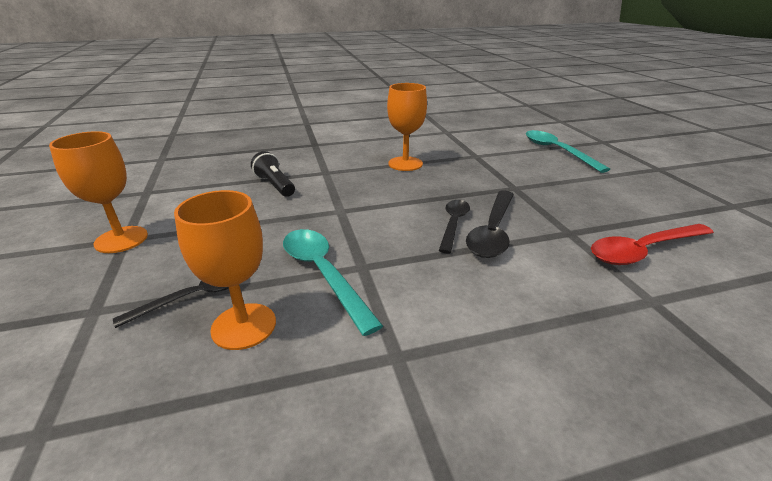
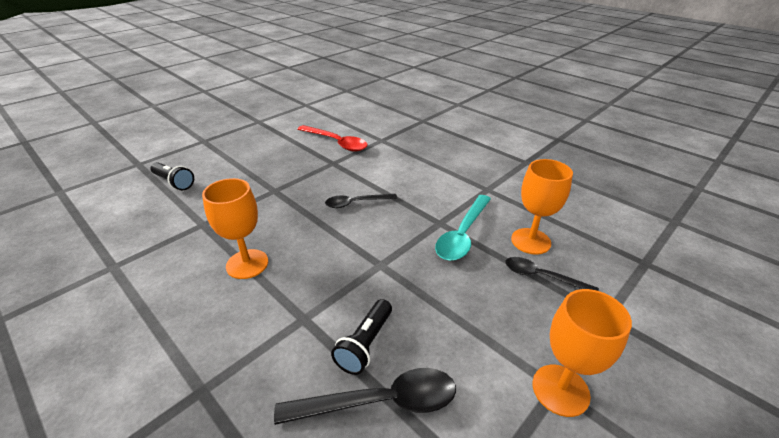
camera: 120 degrees left, 5 degrees up
black spoon [466,190,514,258] -> black spoon moved to [274,368,456,425]
turquoise spoon [526,130,610,173] -> black flashlight [150,162,194,190]

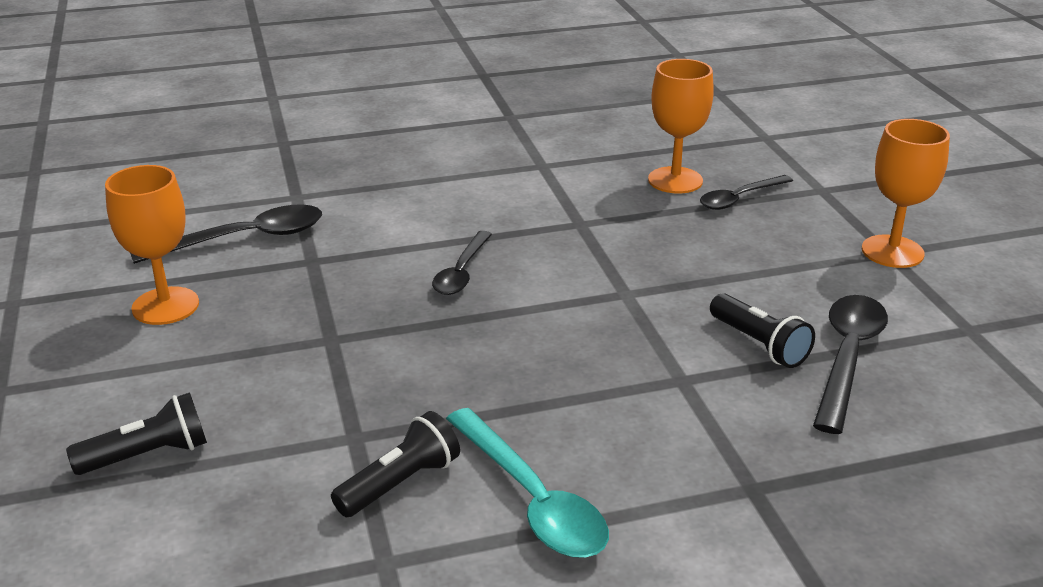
camera: 60 degrees left, 5 degrees down
orange goblet [202,178,268,279] -> orange goblet moved to [105,165,199,325]
red spoon [297,125,368,152] -> black spoon [130,204,322,264]
turquoise spoon [435,195,491,261] -> turquoise spoon moved to [446,408,609,558]
none -> black flashlight [331,411,460,517]

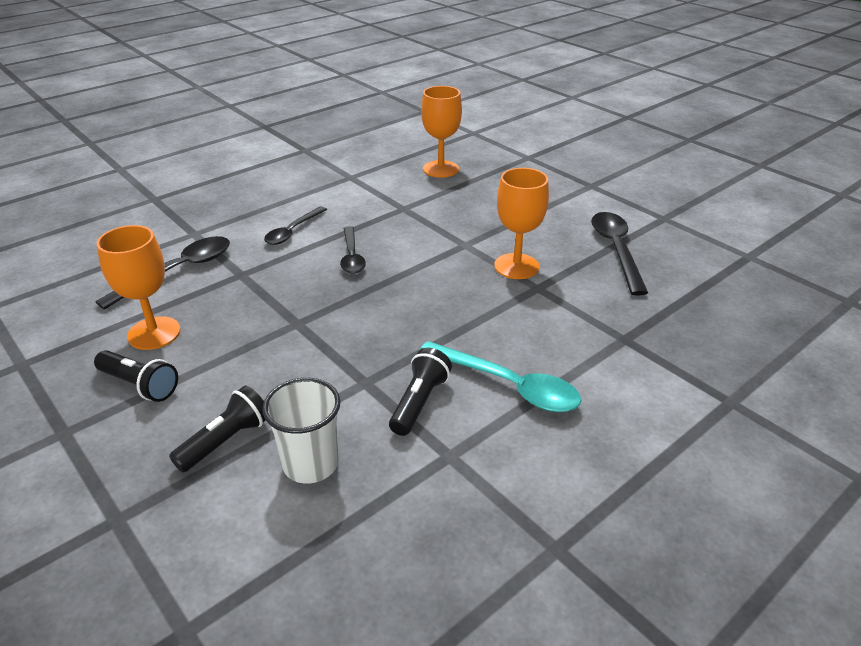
camera: 25 degrees left, 5 degrees up
black spoon [700,175,793,210] -> black spoon moved to [264,207,327,245]
black flashlight [710,293,815,368] -> black flashlight moved to [94,350,178,402]
orange goblet [862,119,950,268] -> orange goblet moved to [494,168,549,279]
none -> white cup [262,378,341,484]

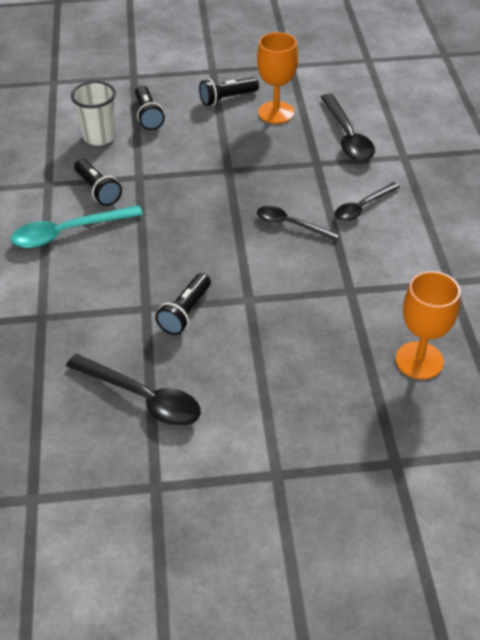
camera: 125 degrees right, 10 degrees up
black spoon [264,207,327,245] -> black spoon turned 105 degrees counterclockwise [334,182,400,222]
orange goblet [494,168,549,279] -> black flashlight [155,273,211,335]

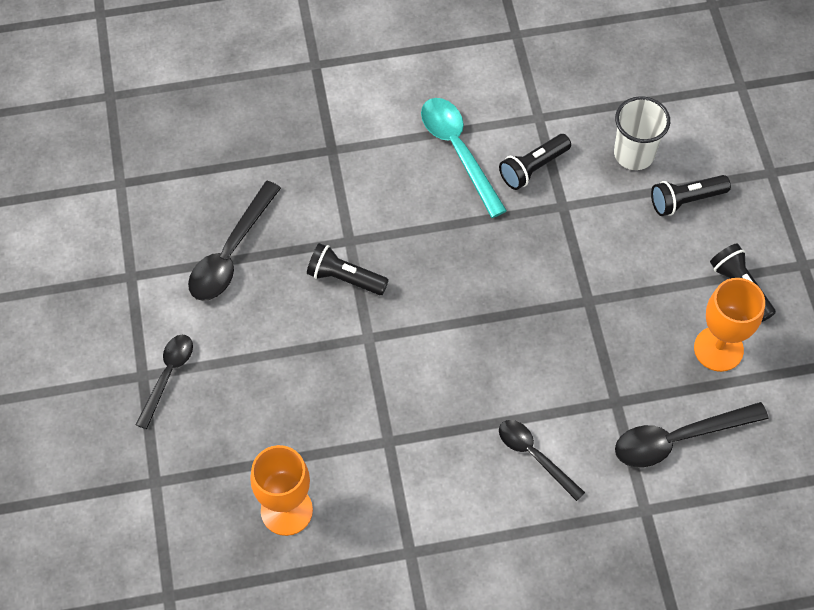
camera: 85 degrees right, 15 degrees up
black spoon [257,206,340,241] -> black spoon moved to [136,335,193,429]

